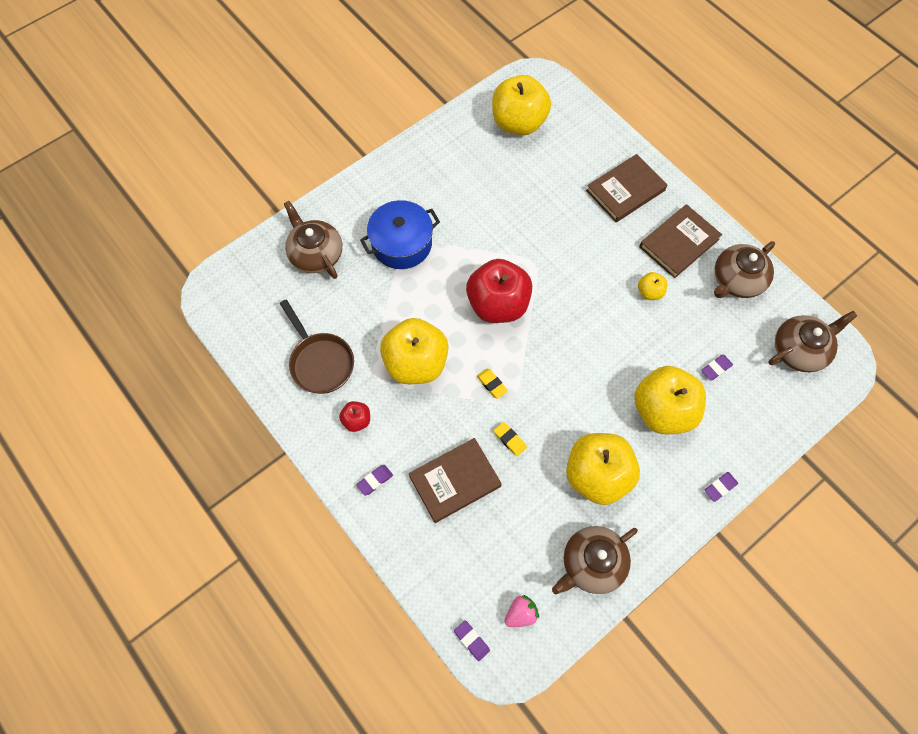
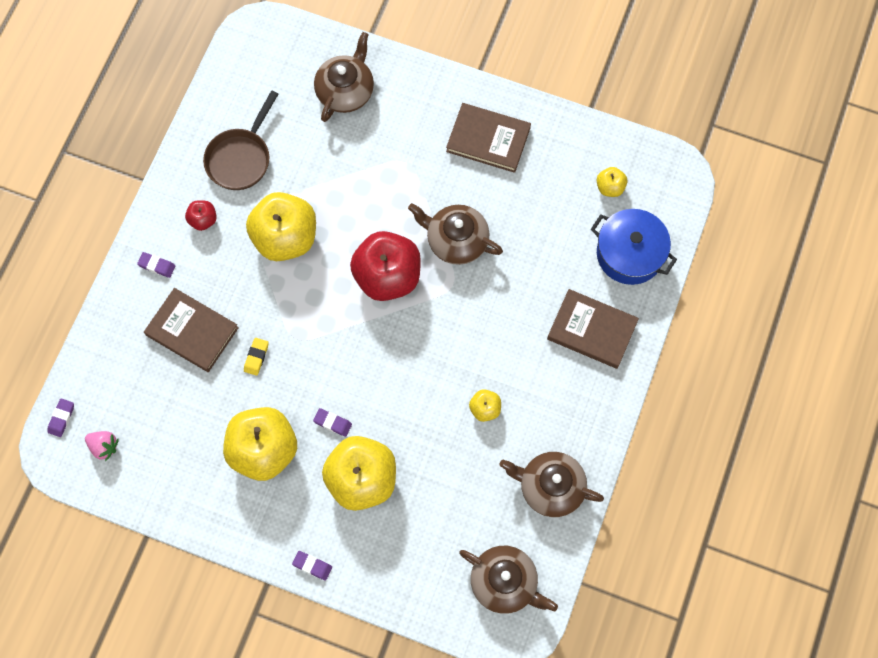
camera: 60 degrees right, 5 degrees up
blue pot [360,200,440,269] -> blue pot moved to [591,209,677,285]
yellow eraser [477,368,508,399] -> none
yellow apple [492,75,551,135] -> yellow apple [597,167,627,197], size x0.45
brown teapot [552,526,638,594] -> brown teapot moved to [408,203,503,265]
brown book [639,204,722,278] -> brown book moved to [446,103,531,173]
purple eraser [701,355,733,381] -> purple eraser moved to [313,408,352,437]

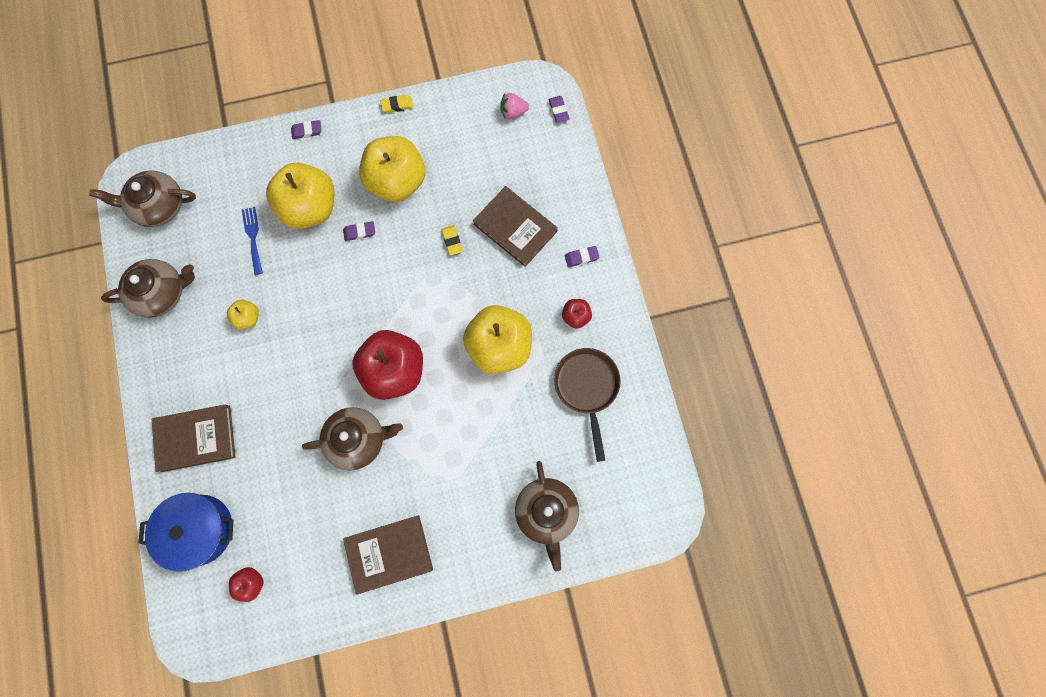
camera: 145 degrees right, 5 degrees up
brown book [144,288,239,372] -> brown book turned 45 degrees clockwise [473,186,558,267]
yellow apple [597,167,627,197] -> red apple [229,567,263,602]
none -> blue fork [242,207,263,275]
none -> yellow eraser [380,95,414,113]

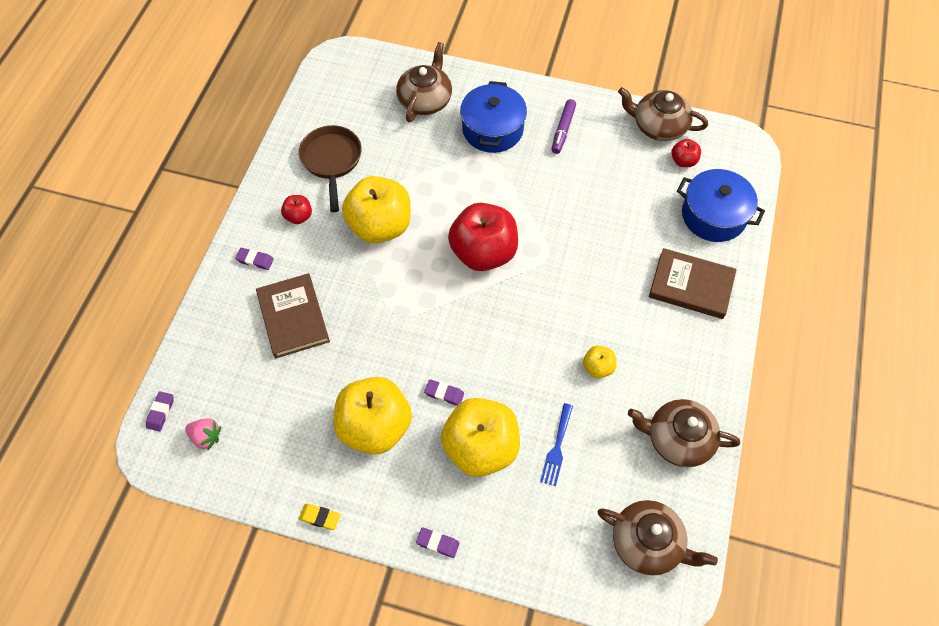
camera: 150 degrees left, 15 degrees down
brown teapot [302,407,403,471] -> brown teapot moved to [618,87,708,141]
brown book [343,515,433,594] -> purple marker [552,99,576,154]
yellow eraser [441,225,463,255] -> none
brown pan [554,348,621,462] -> brown pan turned 150 degrees clockwise [299,125,362,212]
none -> blue pot [460,81,527,153]

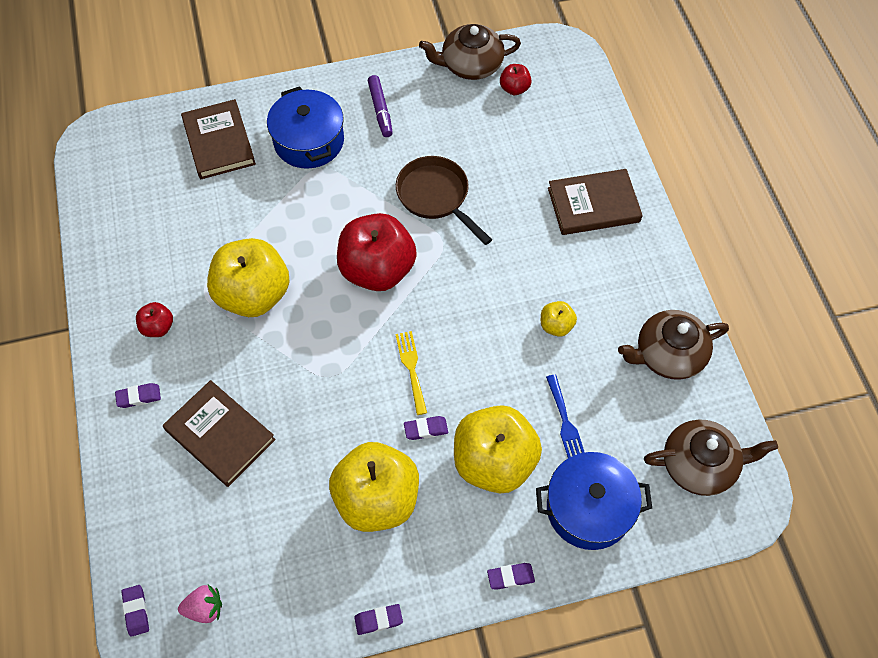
camera: 30 degrees left, 0 degrees up
brown pan [299,125,362,212] -> brown pan moved to [396,156,492,245]
yellow eraser [299,504,341,530] -> purple eraser [354,604,403,635]
brown teapot [396,42,452,122] -> brown book [181,99,256,179]
blue pot [677,169,765,242] -> blue pot moved to [536,452,652,550]
none -> yellow fork [395,331,427,415]

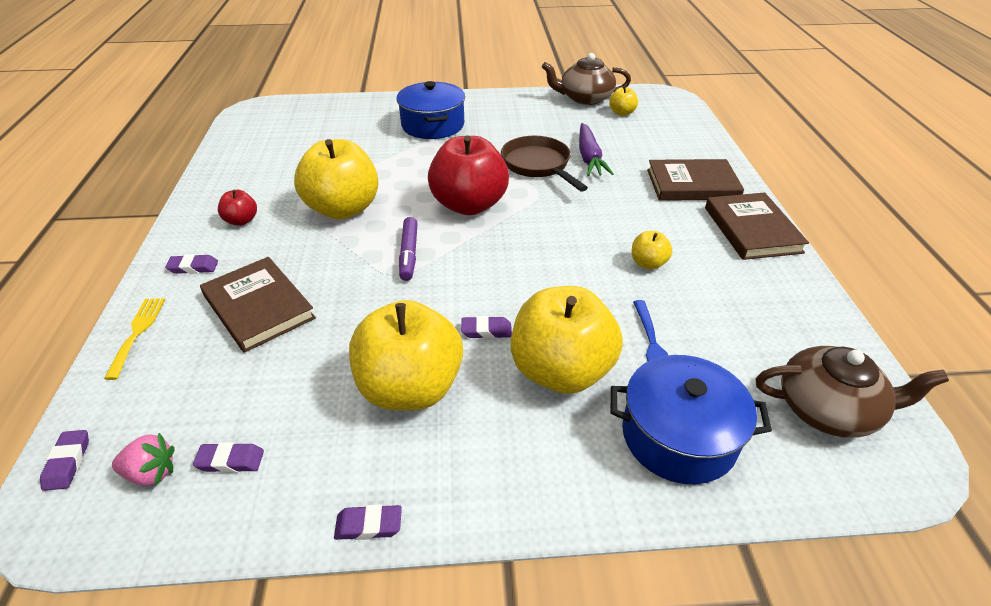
camera: 10 degrees right, 20 degrees down
brown book [181,99,256,179] -> brown book moved to [705,192,809,260]
purple marker [368,75,393,137] -> purple marker moved to [399,217,418,281]
yellow fork [395,331,427,415] -> yellow fork moved to [104,298,166,380]
purple eraser [487,563,535,590] -> purple eraser moved to [193,442,264,473]
red apple [500,64,532,95] -> yellow apple [609,86,638,116]
brown teapot [618,310,729,380] -> none
none -> purple carrot [579,123,613,176]

